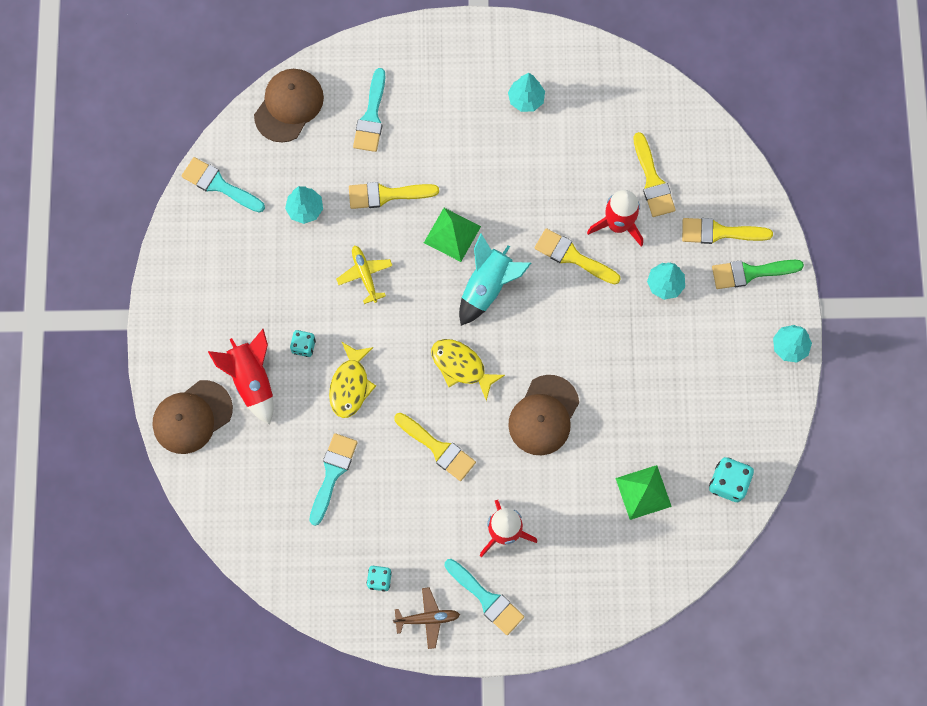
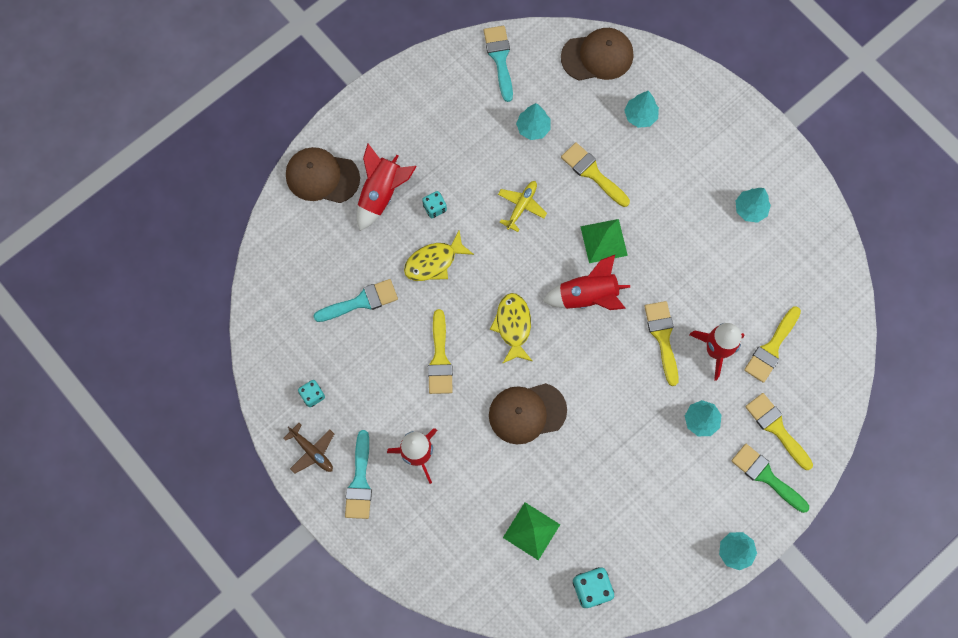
camera: 50 degrees right, 0 degrees up
turquoise brush [353,68,386,152] -> turquoise tree [624,91,659,128]
turquoise rocket [459,233,531,326] -> red rocket [542,255,630,310]

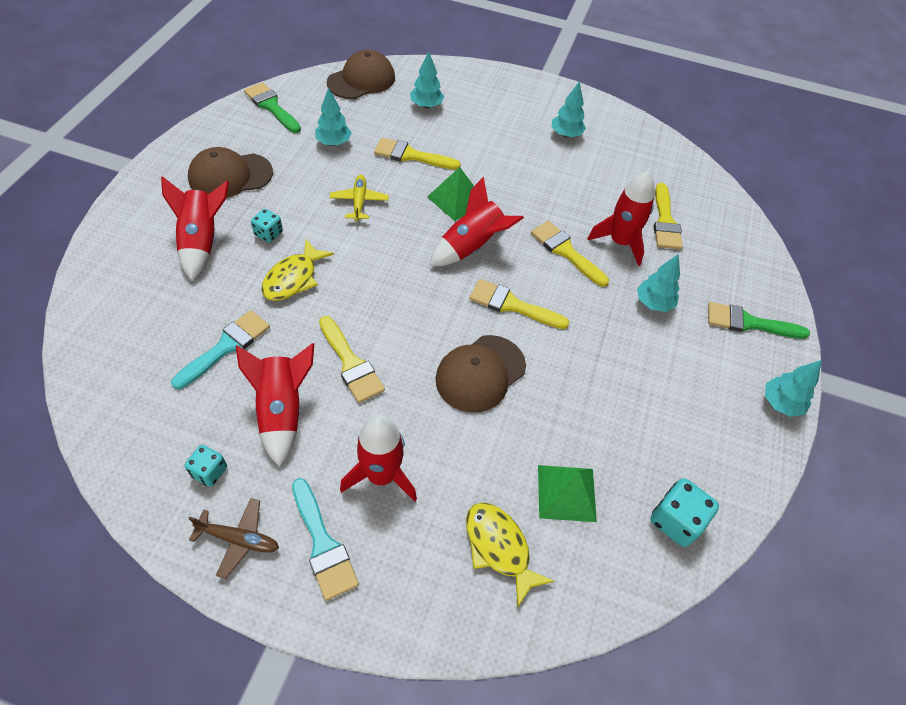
camera: 35 degrees left, 20 degrees down
brown cap [286,147,360,203] -> brown cap moved to [188,147,273,198]
turquoise brush [484,26,513,102] -> green brush [244,82,301,133]
yellow fish [490,293,532,364] -> yellow fish moved to [466,503,555,608]
yellow brush [745,393,813,470] -> yellow brush moved to [469,279,569,329]
none -> red rocket [236,343,314,467]

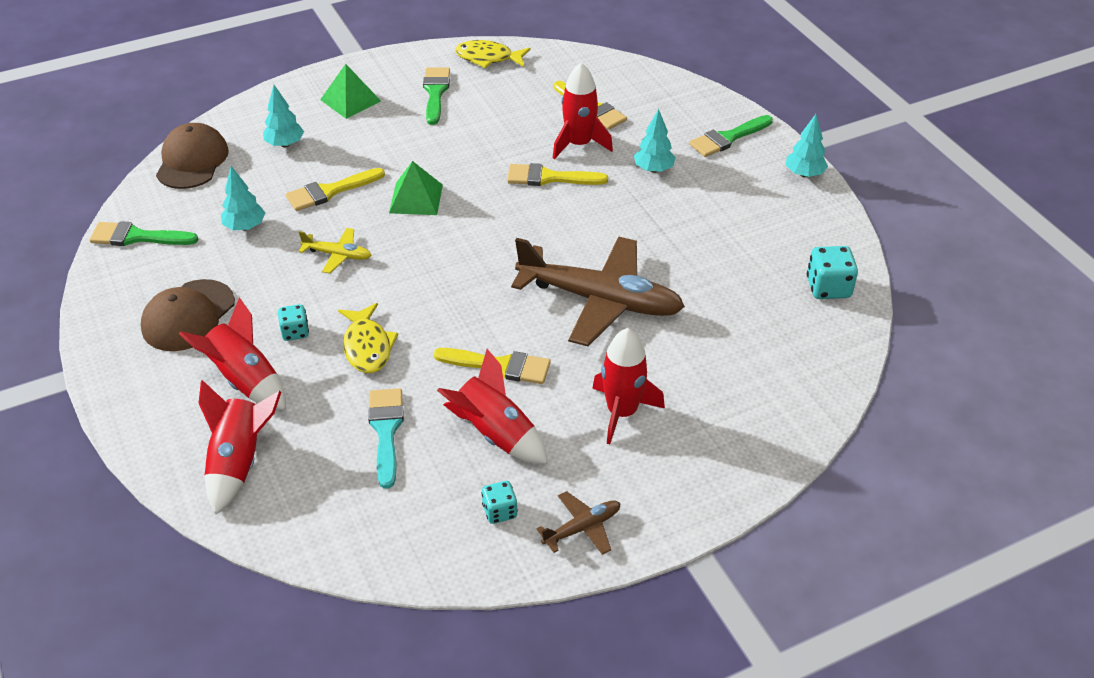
camera: 40 degrees left, 10 degrees down
turquoise brush [292,478,359,601] -> none
yellow plane [330,174,389,221] -> yellow plane turned 150 degrees clockwise [299,228,371,274]
red rocket [430,177,524,266] -> red rocket moved to [199,380,281,514]
brown cap [435,335,526,413] -> brown plane [511,237,685,346]
yellow fish [466,503,555,608] -> yellow fish moved to [455,40,530,68]
yellow brush [469,279,569,329] -> none
green pyramid [538,465,597,522] -> green pyramid moved to [320,64,381,119]
turquoise tree [552,81,586,138] -> green brush [423,67,450,125]

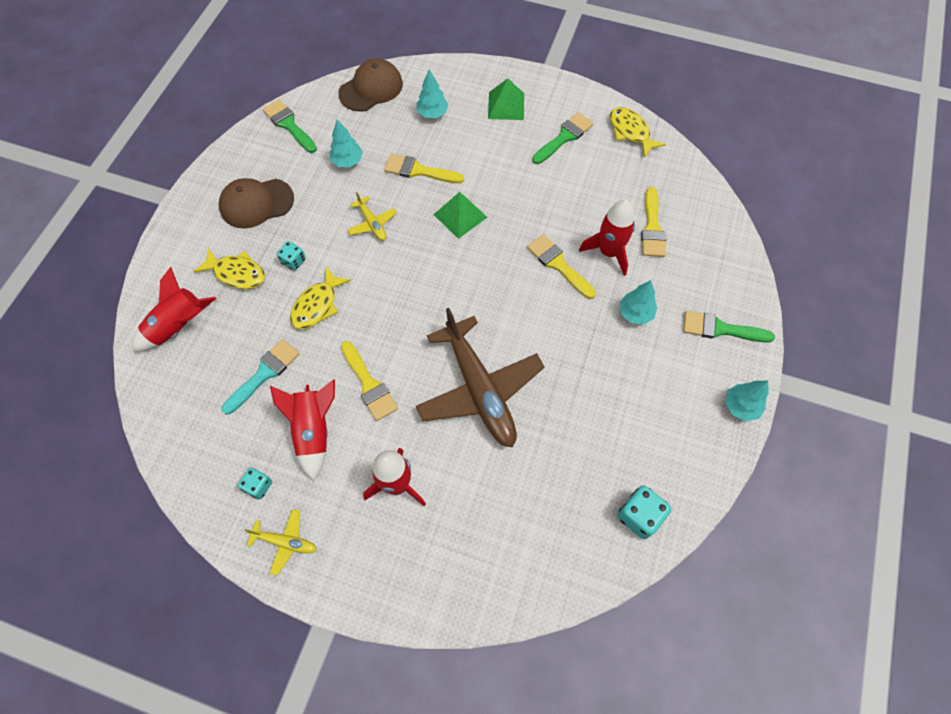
camera: 45 degrees right, 20 degrees up
red rocket [179,298,286,410] -> yellow fish [193,248,265,289]
brown plane [536,491,620,555] -> yellow plane [245,509,317,575]

